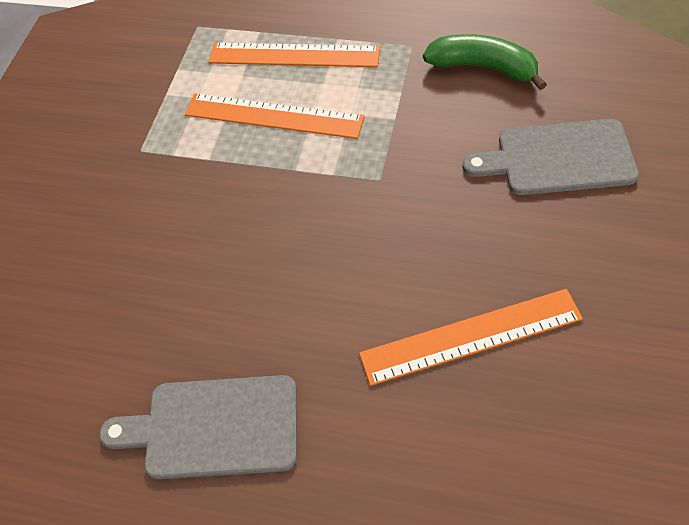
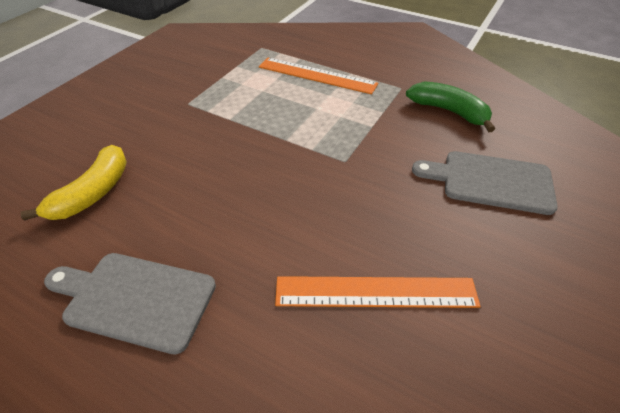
camera: 10 degrees right, 10 degrees down
orange ruler [185,93,365,139] -> none
none -> yellow banana [20,145,127,221]

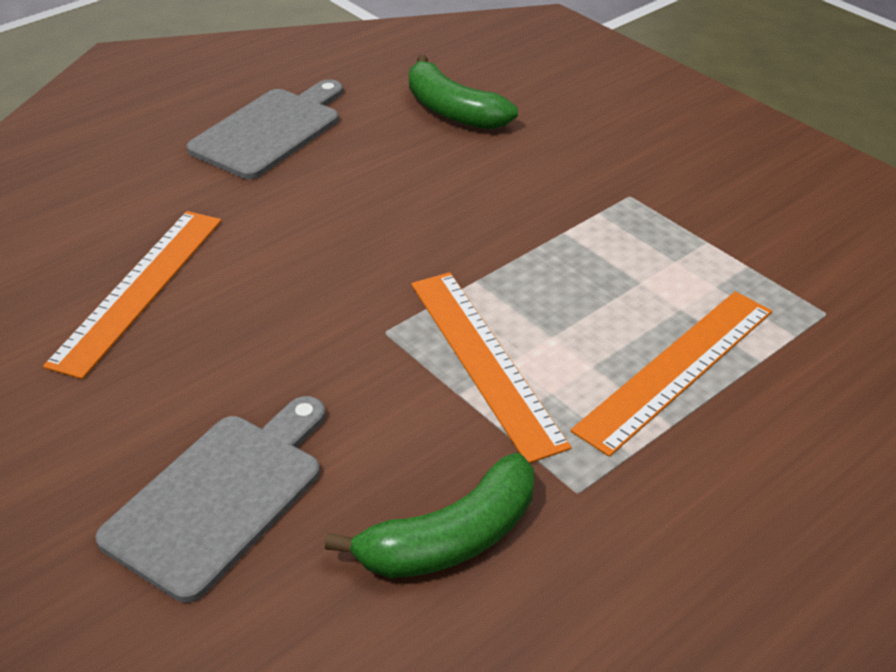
camera: 110 degrees right, 5 degrees down
yellow banana [20,145,127,221] -> green banana [409,55,518,129]
none -> orange ruler [411,272,571,463]

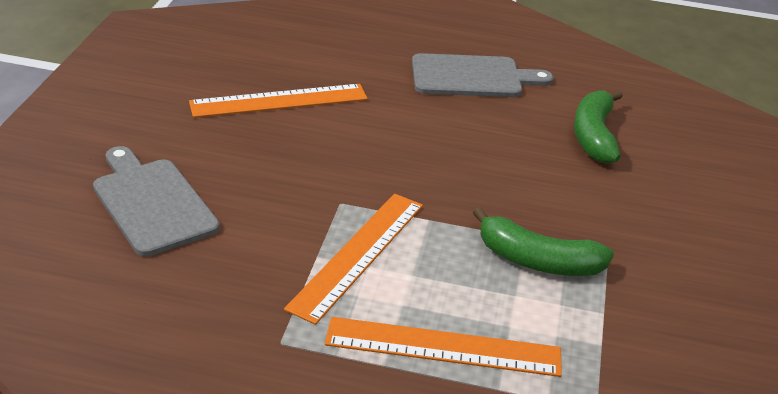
camera: 50 degrees right, 5 degrees down
grey cutting board [95,396,326,603] -> grey cutting board turned 120 degrees counterclockwise [93,146,220,257]
green banana [325,453,534,578] -> green banana moved to [473,207,614,276]

